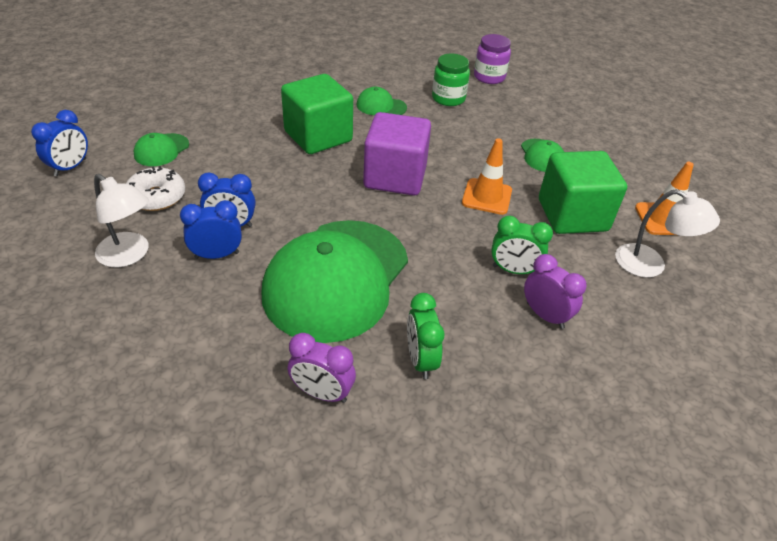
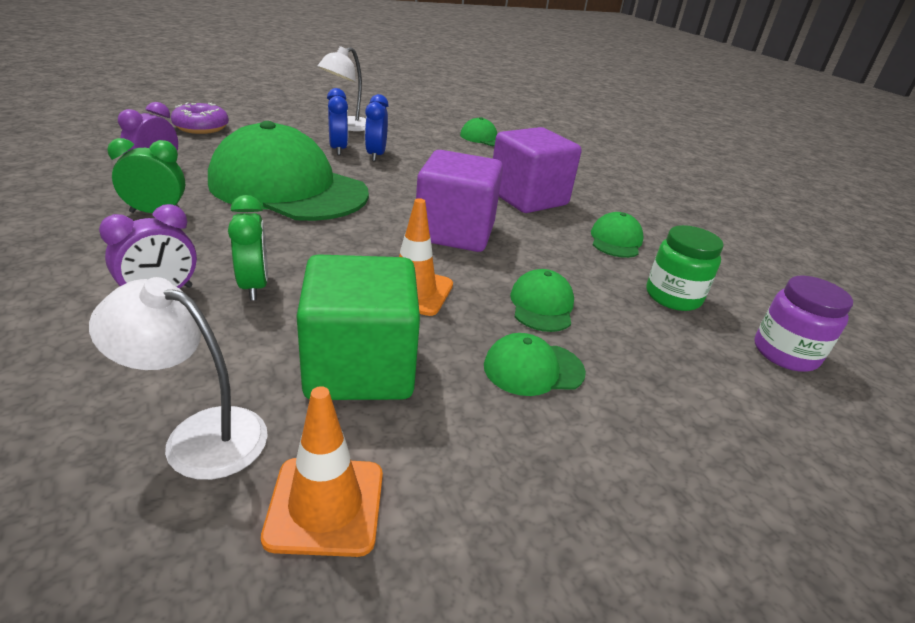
camera: 90 degrees right, 10 degrees down
blue clock [31,110,88,176] -> none
white donut [126,166,185,211] -> none
green cube [281,74,353,154] -> purple cube [493,127,581,213]
green clock [491,216,553,274] -> green clock turned 150 degrees clockwise [228,195,268,300]
white lamp [615,189,720,278] -> white lamp turned 75 degrees clockwise [89,277,268,480]
none -> purple donut [171,103,229,134]
none -> green cap [510,269,574,332]

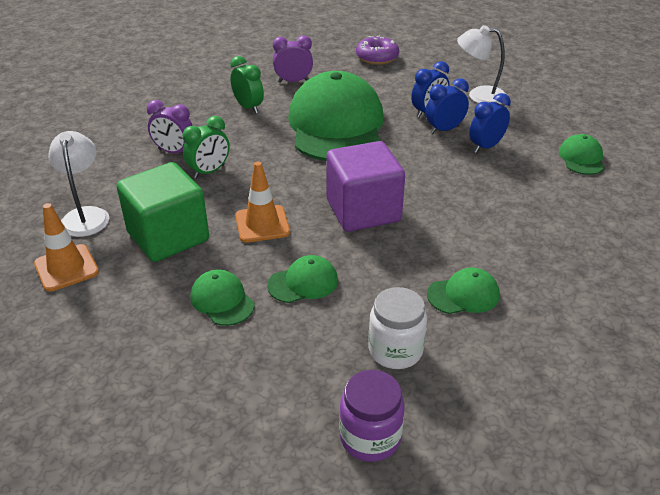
camera: 65 degrees right, 5 degrees up
purple cube [493,127,581,213] -> none
green jar [646,225,724,311] -> white jar [368,287,427,369]
none -> blue clock [469,93,511,153]

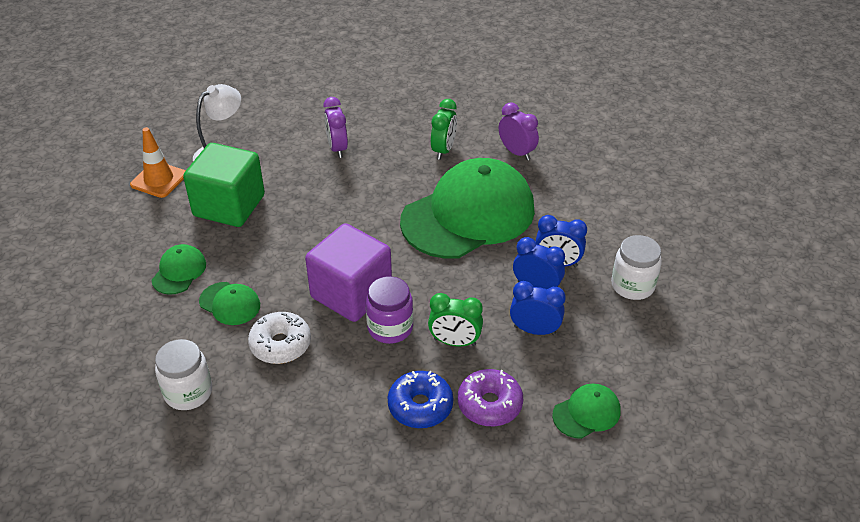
camera: 55 degrees right, 5 degrees up
green clock [183,116,230,179] -> green clock moved to [428,293,483,347]
orange traffic cone [235,161,290,243] -> none
purple jar [339,370,404,462] -> purple jar moved to [366,276,413,344]
purple donut [356,35,399,65] -> purple donut moved to [458,369,523,426]
green cap [427,268,499,314] -> none
white lamp [457,25,507,104] -> white jar [611,235,662,300]
none -> white donut [248,312,311,364]
none -> blue donut [387,371,453,428]

